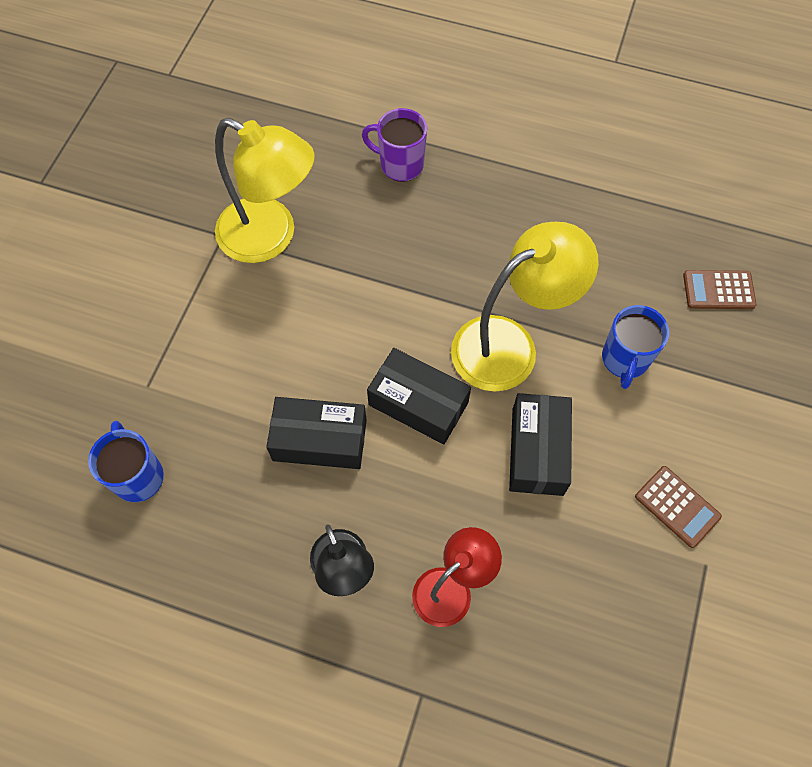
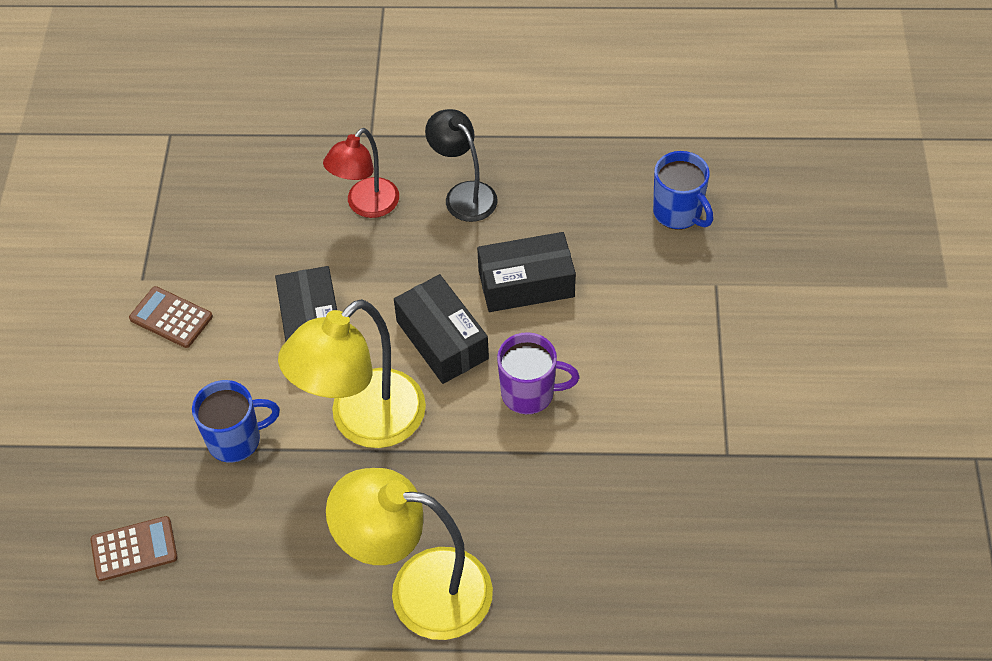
camera: 165 degrees right, 10 degrees down
yellow lamp [215,118,315,263] -> yellow lamp moved to [326,468,493,640]
purple mug [362,108,427,182] -> purple mug moved to [497,332,579,415]
black box [367,348,471,445] -> black box turned 45 degrees clockwise [394,274,489,384]
blue mug [602,305,669,389] -> blue mug turned 75 degrees clockwise [192,380,280,463]

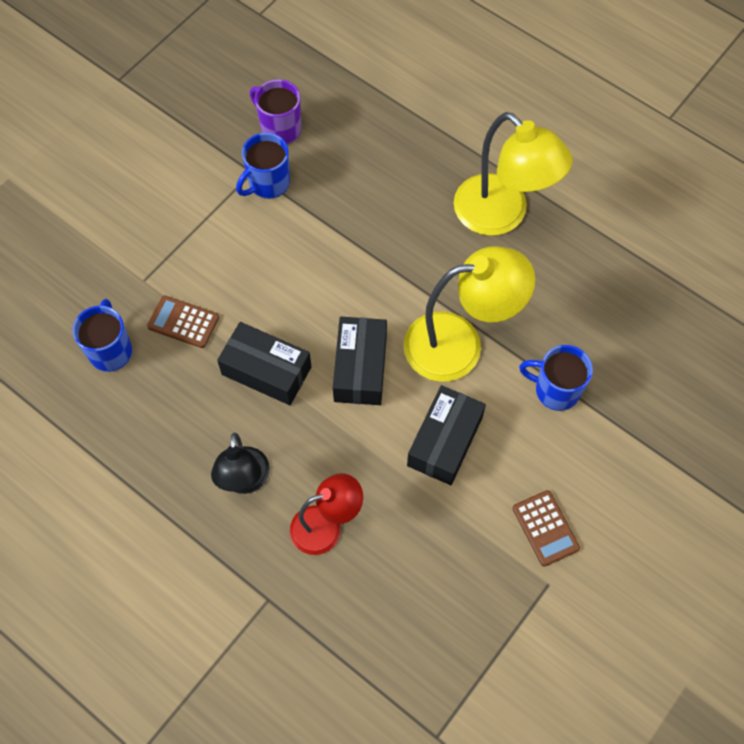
camera: 145 degrees left, 10 degrees up
brown calculator [90,516,178,581] -> brown calculator moved to [147,295,219,348]
purple mug [497,332,579,415] -> purple mug moved to [250,79,301,144]
none -> blue mug [236,133,290,199]

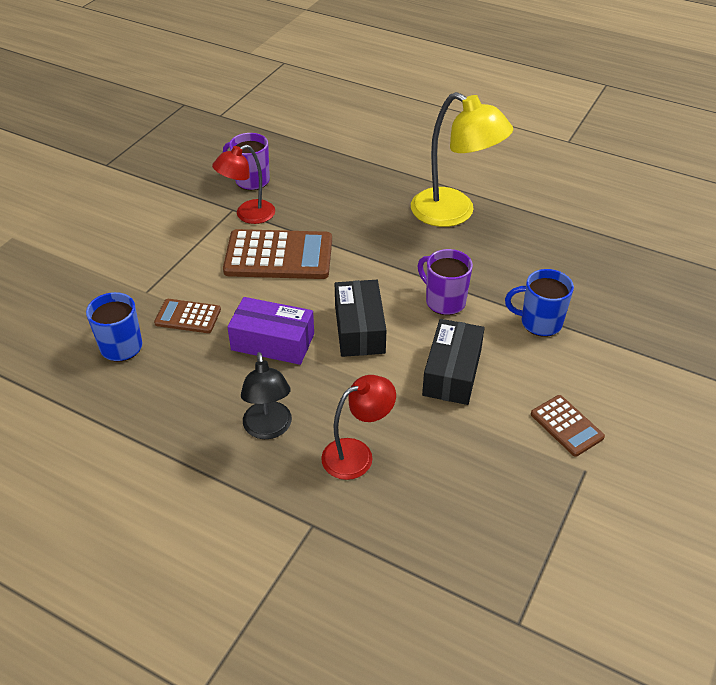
camera: 10 degrees left, 20 degrees down
black box [217,322,312,405] -> purple box [227,297,314,365]
blue mug [236,133,290,199] -> red lamp [212,145,275,224]
yellow lamp [403,246,535,382] -> purple mug [418,249,473,315]
none -> brown calculator [223,229,332,279]

